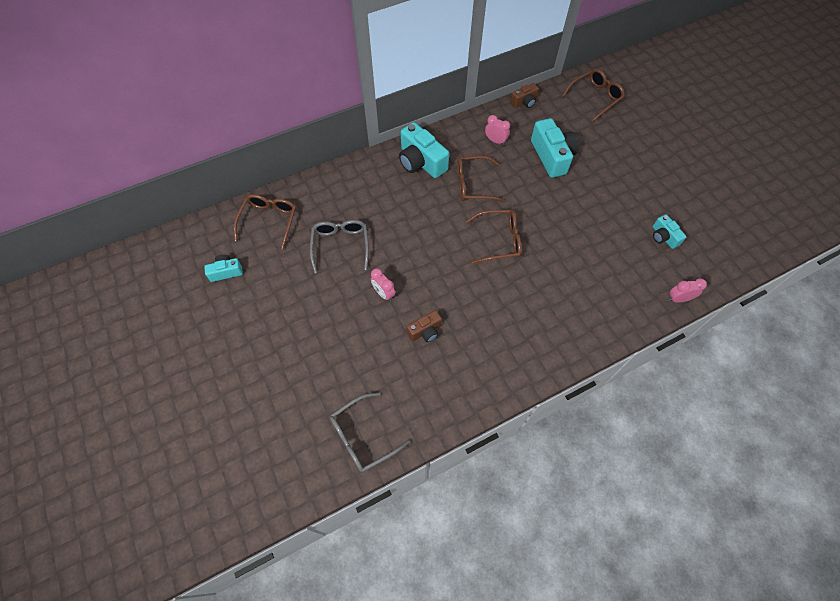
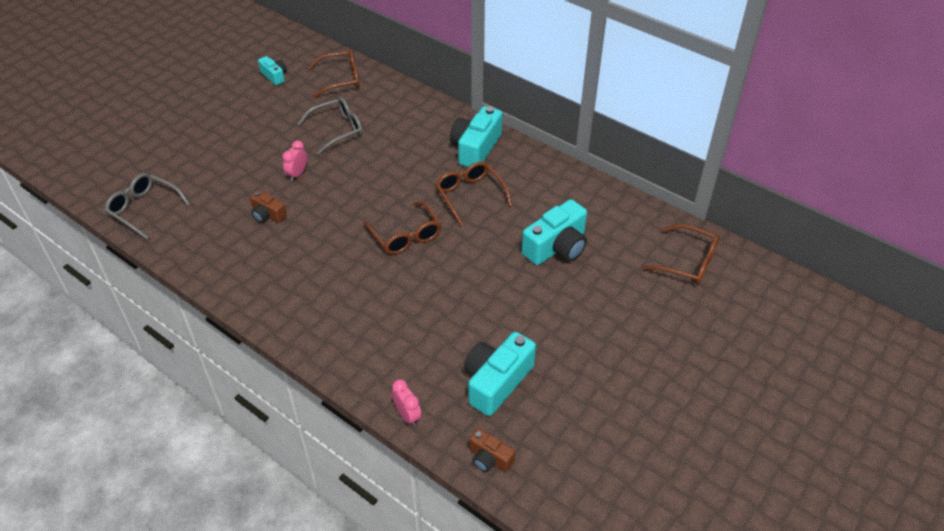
camera: 65 degrees right, 15 degrees down
pink clock [485,115,510,145] -> none
brown camera [510,83,539,108] -> brown camera moved to [469,428,515,472]
turquoise camera [653,214,686,249] -> turquoise camera [464,332,536,416], size x1.84

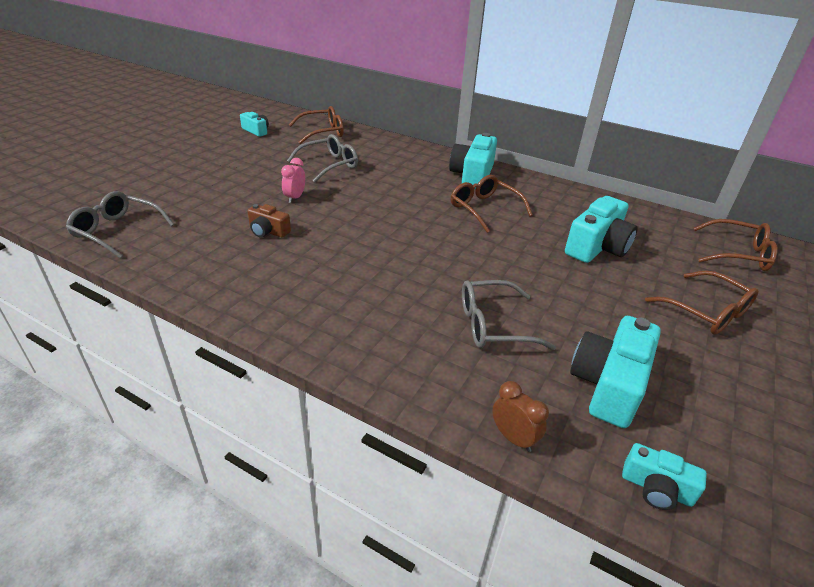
camera: 10 degrees left, 10 degrees down
brown glasses [364,201,442,255] -> brown glasses moved to [645,270,759,335]
pink clock [392,379,421,427] -> brown clock [492,381,549,452]
brown camera [469,428,515,472] -> turquoise camera [622,443,707,510]
none -> grey glasses [462,280,556,350]

